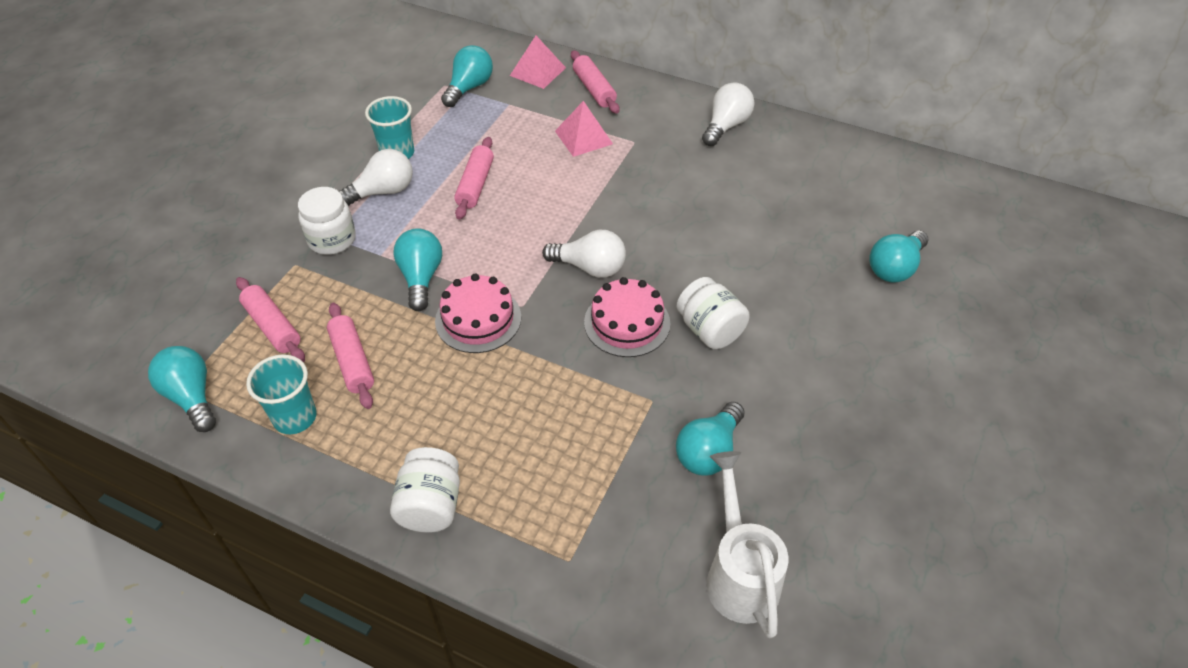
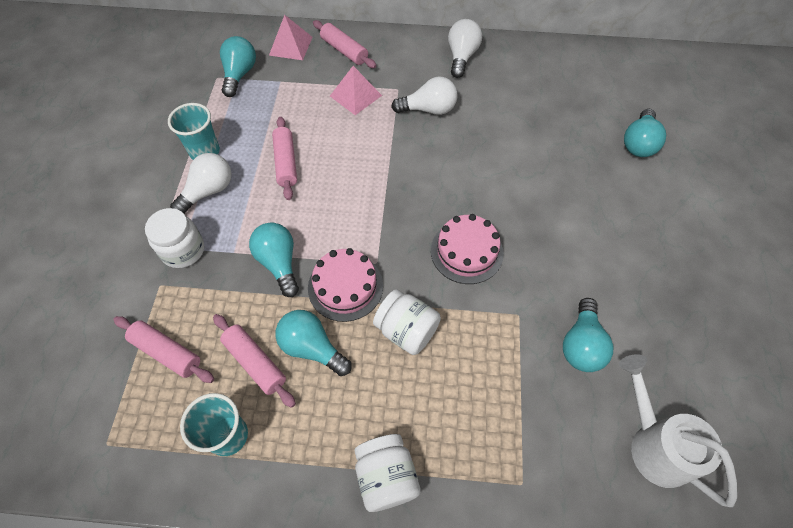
camera: 20 degrees left, 10 degrees up
turquoise light bulb [148,346,216,432] -> turquoise light bulb moved to [275,310,352,376]
white light bulb [542,229,626,278] -> white light bulb moved to [391,77,458,115]
white jar [677,277,750,349] -> white jar moved to [373,289,441,355]

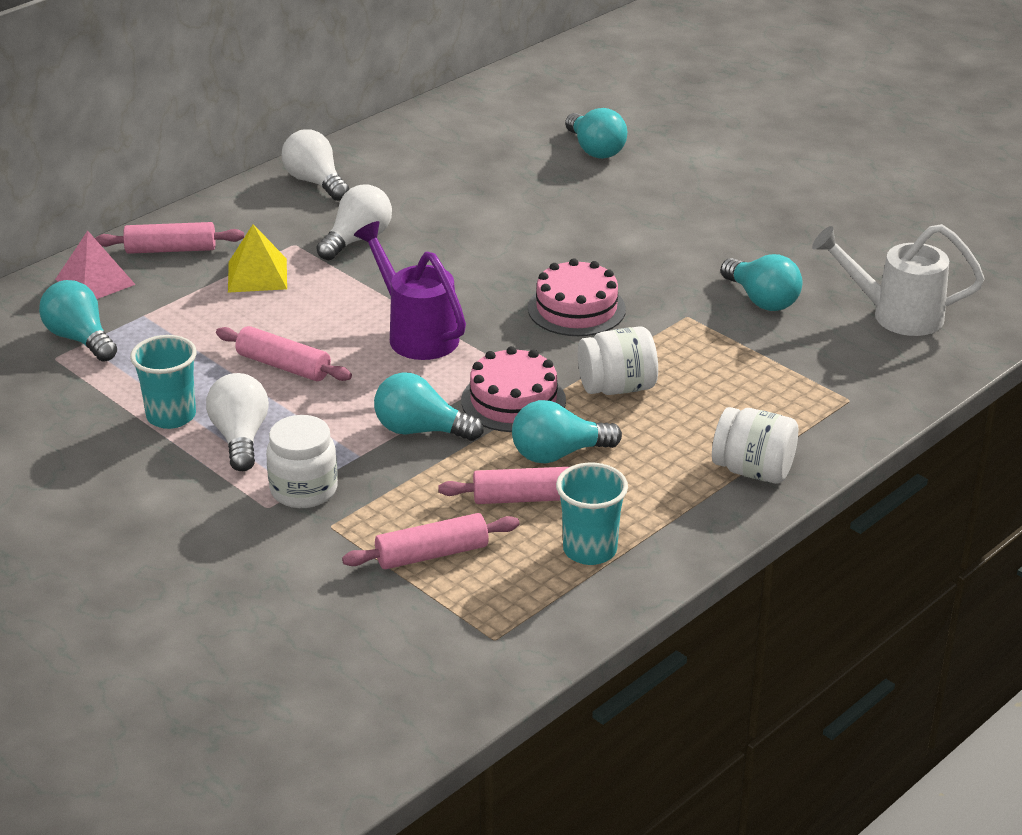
camera: 50 degrees left, 25 degrees down
pink pyramid [330,66,382,115] -> yellow pyramid [228,224,287,293]
none -> purple watering can [354,221,466,360]

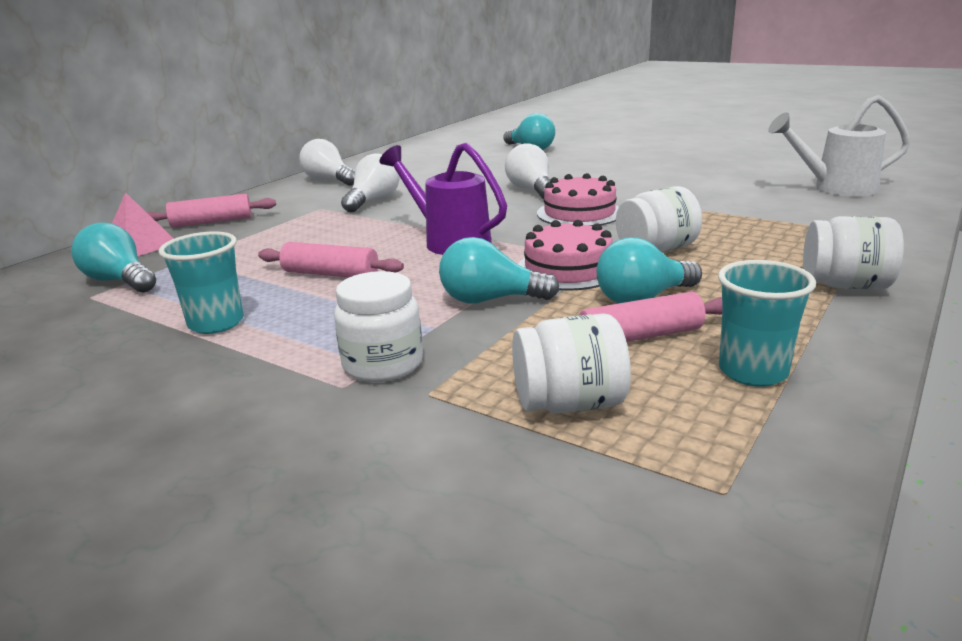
camera: 10 degrees left, 10 degrees down
white light bulb [206,373,269,471] -> white light bulb moved to [505,143,551,199]
yellow pyramid [228,224,287,293] -> none
pink rolling pin [342,513,519,569] -> white jar [512,314,631,414]
turquoise light bulb [721,254,802,311] -> none

